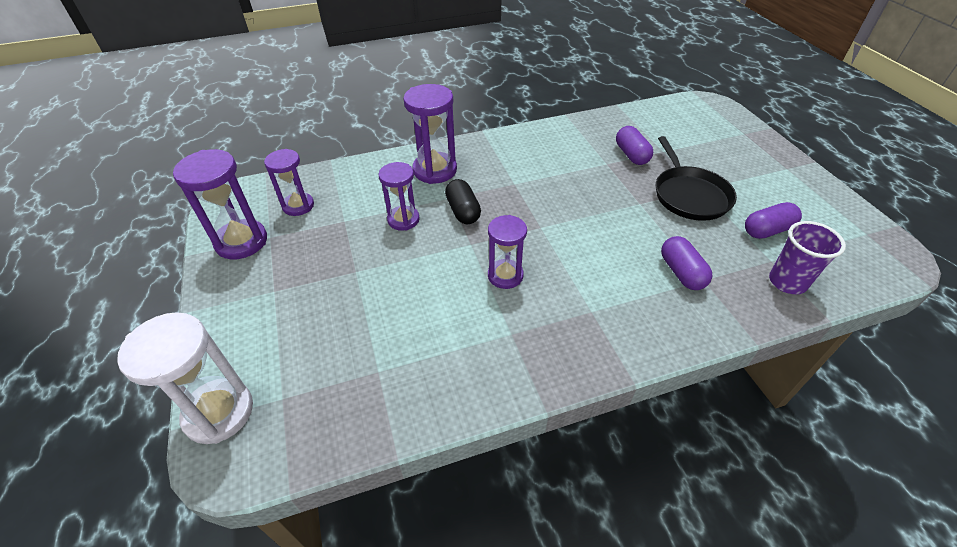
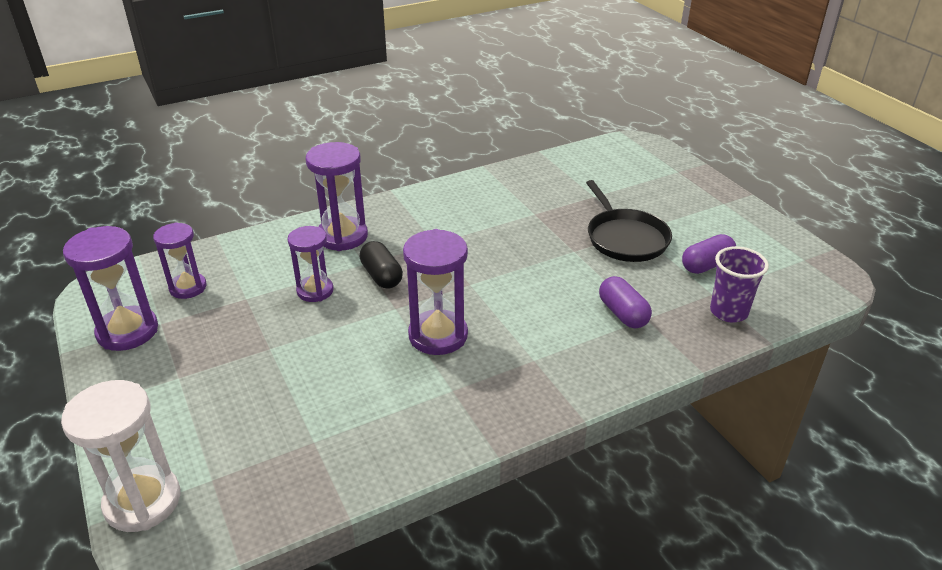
camera: 10 degrees left, 10 degrees down
purple hourglass [488,215,527,289] -> purple hourglass [403,229,468,355], size x1.52
purple capsule [616,126,653,165] -> none

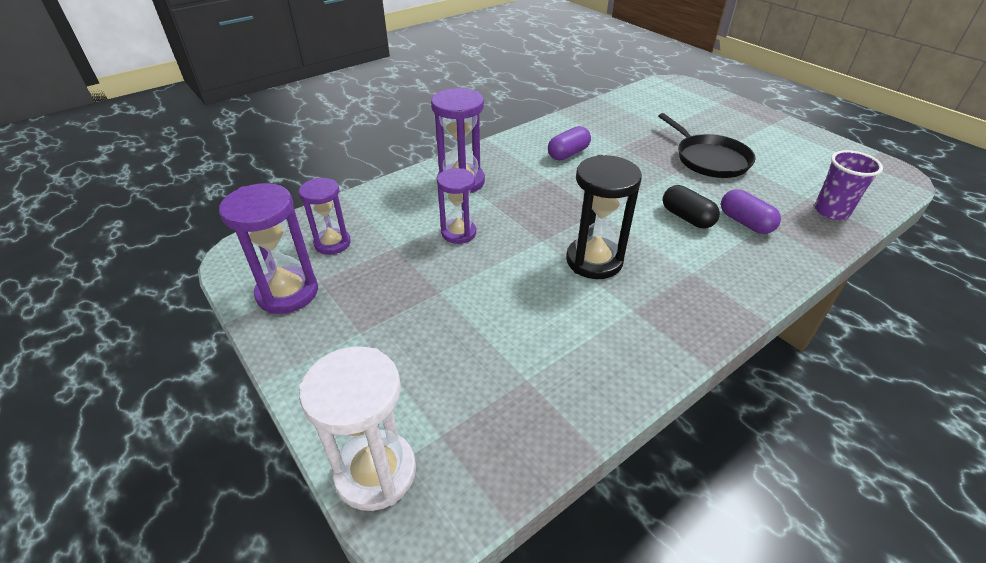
camera: 10 degrees left, 5 degrees up
black capsule [360,241,403,289] -> black capsule moved to [663,185,720,228]
purple hourglass [403,229,468,355] -> black hourglass [566,155,642,279]
purple capsule [682,234,736,274] -> purple capsule moved to [548,126,591,160]

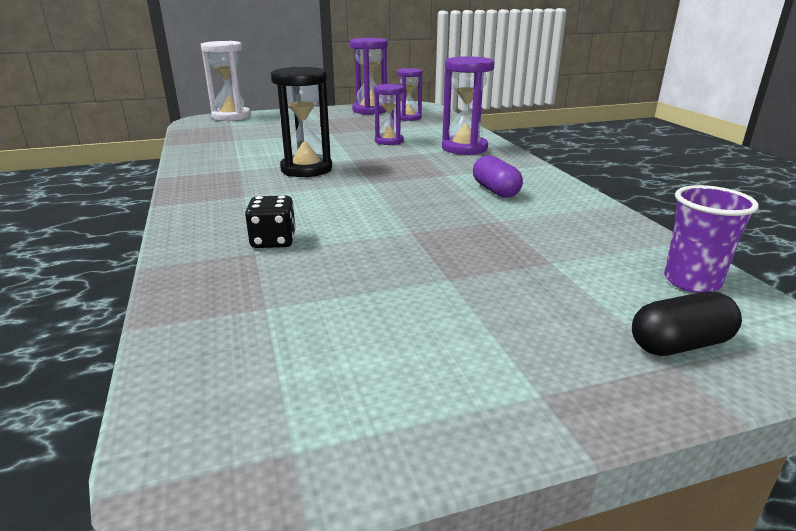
camera: 110 degrees right, 15 degrees down
black pan [658,113,755,178] -> none
black capsule [663,185,720,228] -> black capsule moved to [632,292,742,356]
purple capsule [721,189,781,234] -> black dice [245,195,296,248]
purple cup [815,150,883,220] -> purple cup moved to [664,185,759,293]

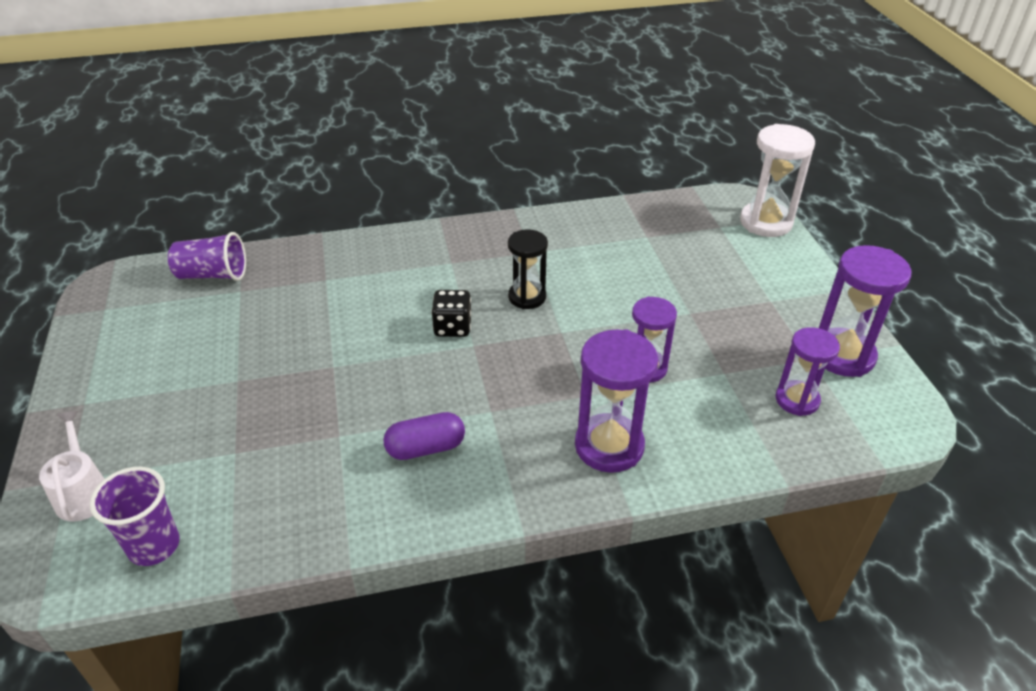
camera: 95 degrees right, 15 degrees up
black dice [245,195,296,248] -> black dice moved to [431,290,471,337]
black hourglass [271,67,332,177] -> black hourglass [508,229,548,309], size x0.66
black capsule [632,292,742,356] -> white watering can [39,411,104,522]
none -> purple cup [168,232,246,281]

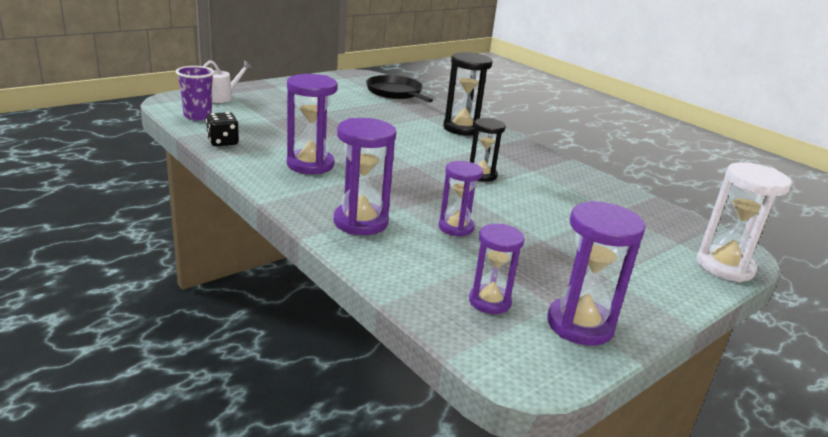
camera: 60 degrees right, 15 degrees down
purple cup [168,232,246,281] -> black pan [366,75,433,102]
purple capsule [384,412,465,460] -> purple hourglass [287,74,338,174]
black dice [431,290,471,337] -> black dice moved to [206,112,239,146]
none -> black hourglass [443,52,493,136]

